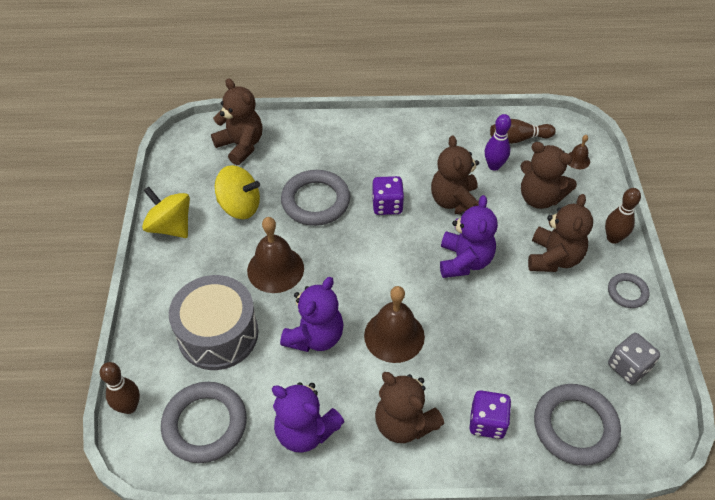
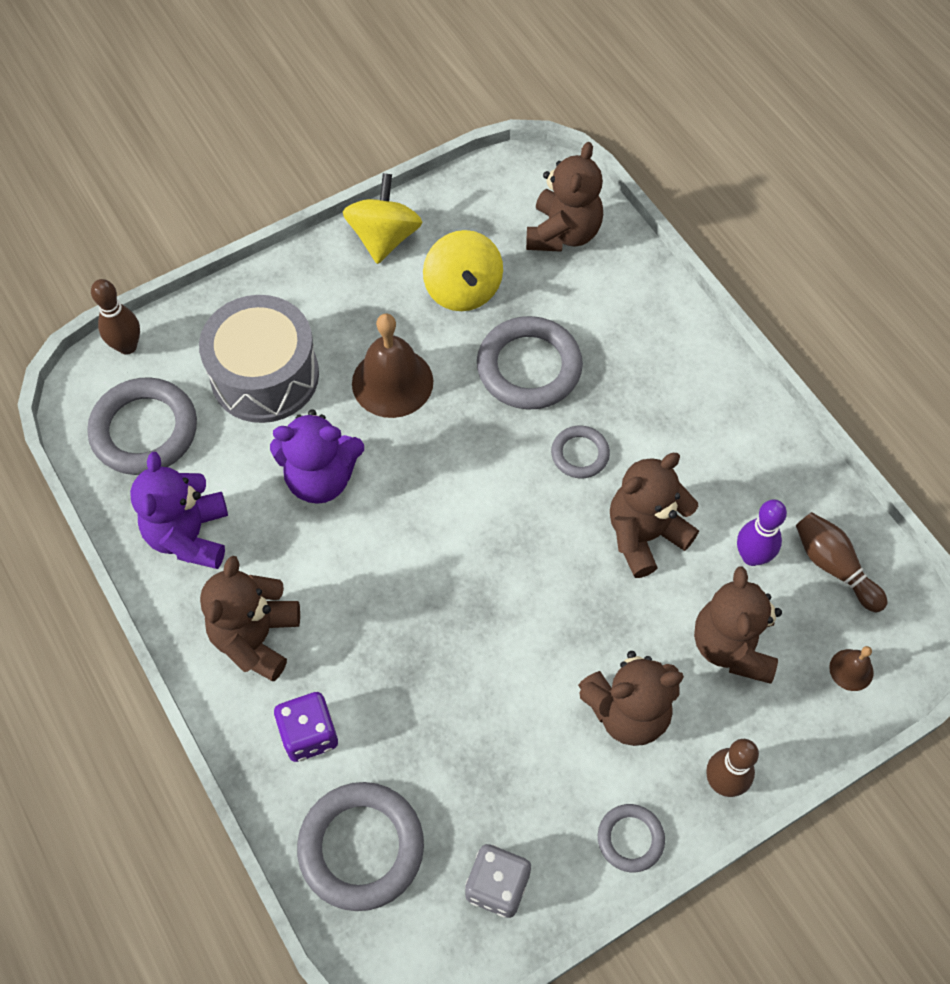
camera: 60 degrees right, 10 degrees up
brown bell [364,286,425,363] -> none
purple dice [372,176,404,215] -> grey ring [551,426,610,478]
purple teddy bear [440,195,498,278] -> none

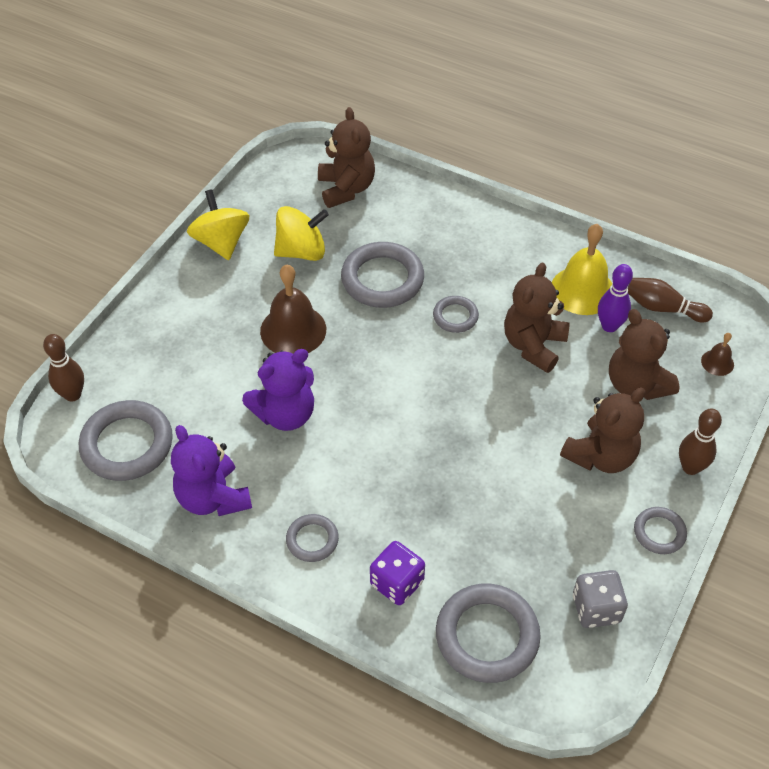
camera: 30 degrees left, 10 degrees down
grey drum [199,295,319,423] -> none
brown teddy bear [200,556,300,681] -> grey ring [286,514,339,562]
yellow spinning top [423,230,503,311] -> yellow spinning top turned 60 degrees counterclockwise [274,206,329,261]
none -> yellow bell [552,224,612,315]

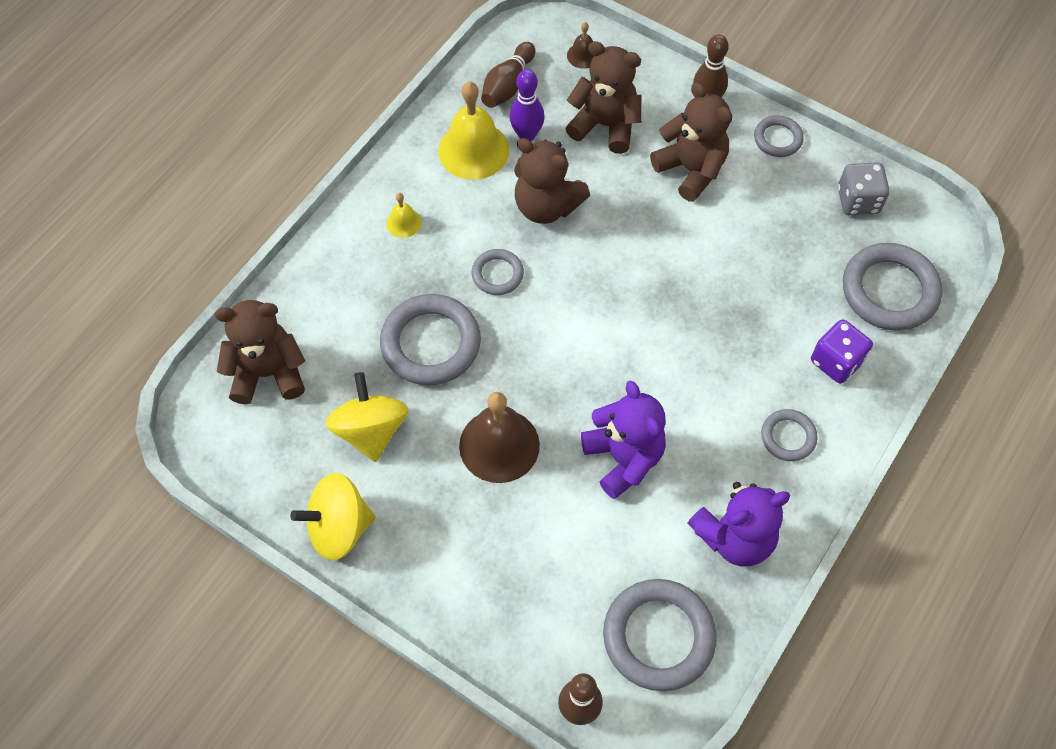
camera: 85 degrees left, 10 degrees up
brown teddy bear [609,309,680,400] -> brown teddy bear turned 135 degrees counterclockwise [565,41,641,154]
none -> yellow bell [386,193,422,238]

